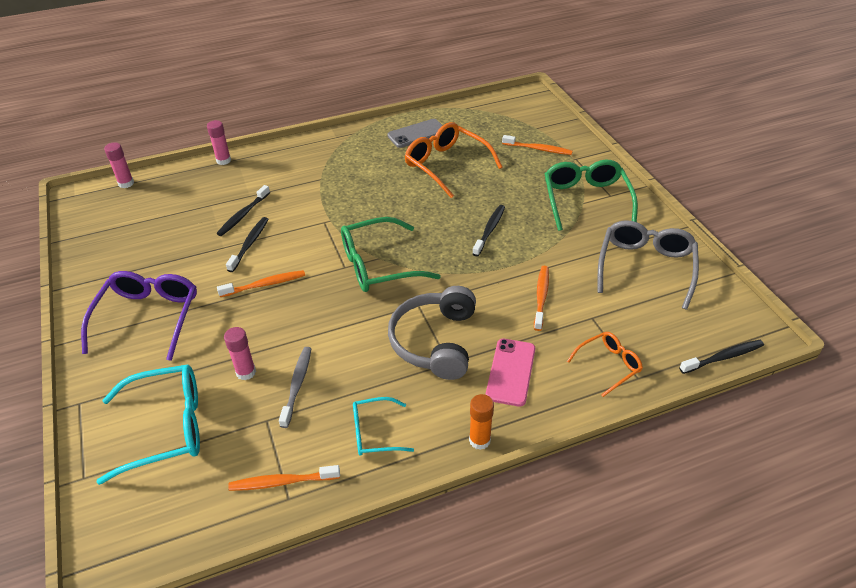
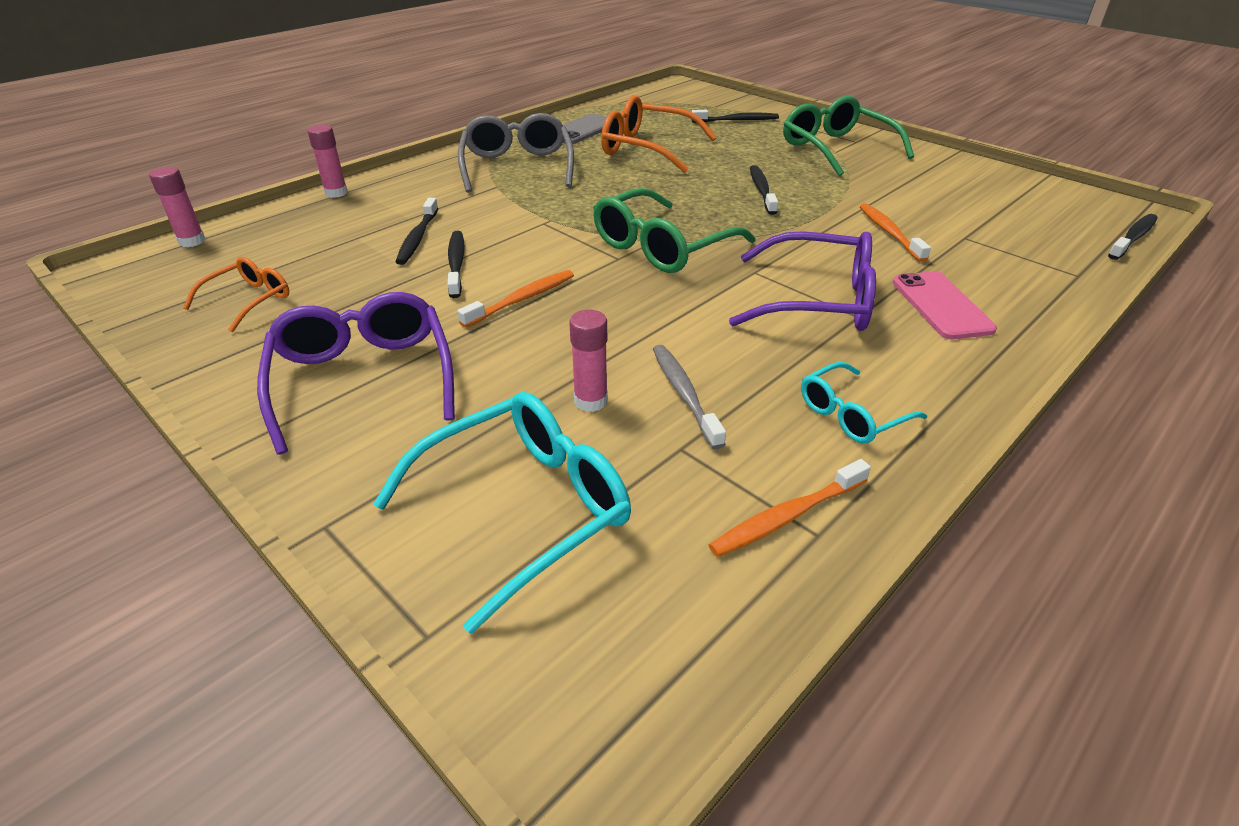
camera: 25 degrees left, 5 degrees down
grey headphones [388,286,476,380] -> purple glasses [729,231,876,331]
orange glue stick [469,394,494,450] -> none
orange toothbrush [502,135,573,155] -> black toothbrush [691,110,779,123]
orange glasses [567,332,643,397] -> orange glasses moved to [183,257,289,332]
grey glasses [597,220,699,310] -> grey glasses moved to [458,113,574,193]

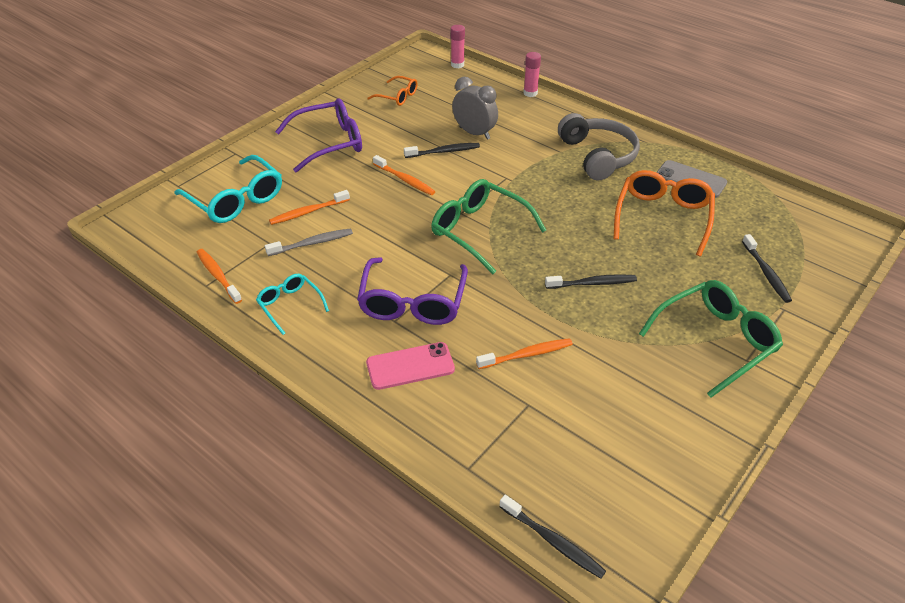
camera: 85 degrees right, 5 degrees up
black toothbrush [395,198,439,265] -> grey clock [452,77,498,140]
grey glasses [458,113,574,193] -> grey headphones [558,113,640,180]
pink glue stick [569,310,608,412] -> orange toothbrush [269,190,350,225]

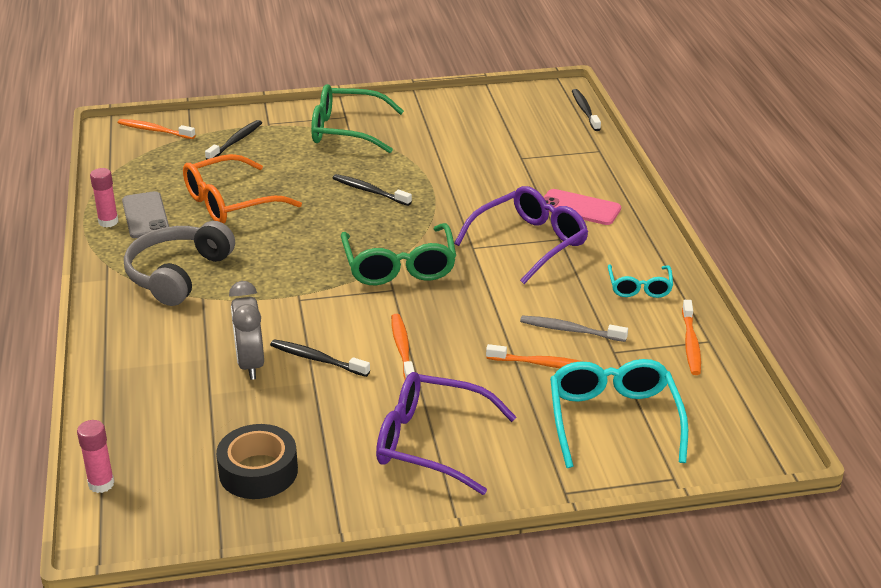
camera: 140 degrees left, 10 degrees down
orange glasses [367,76,418,106] -> black tape [216,424,298,499]
orange toothbrush [476,338,573,369] -> orange toothbrush moved to [118,119,196,139]
pink glue stick [523,52,541,97] -> pink glue stick moved to [90,168,118,228]

